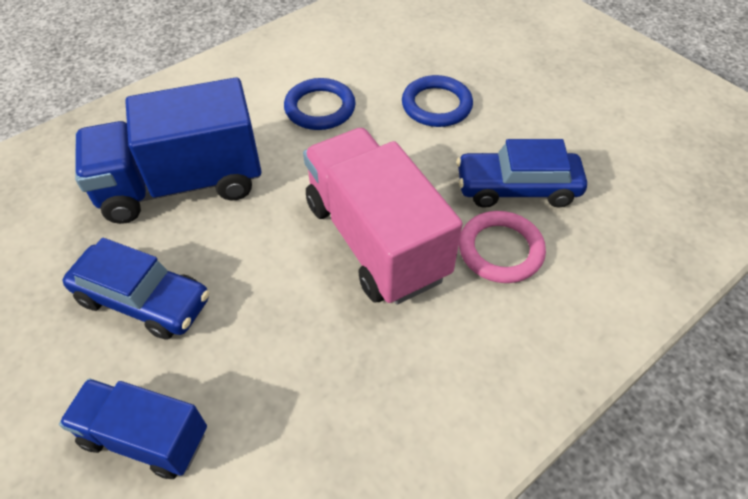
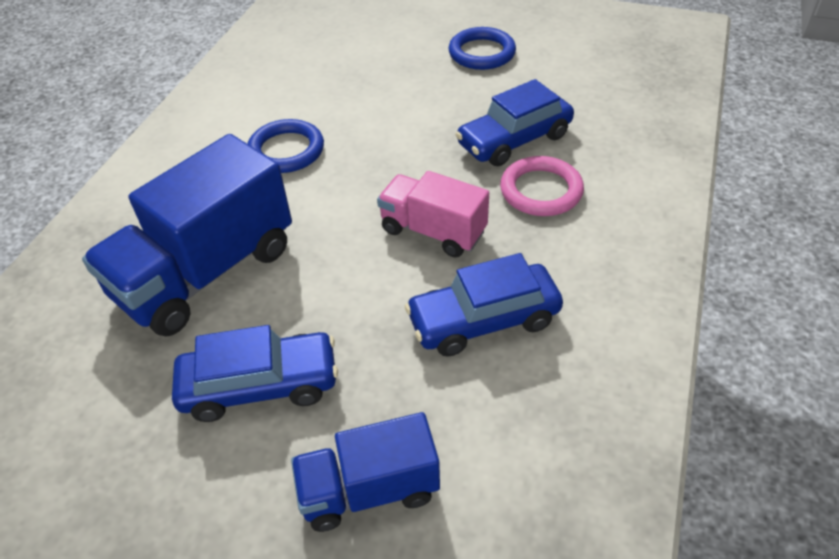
camera: 30 degrees left, 5 degrees down
pink truck [303,128,463,305] -> pink truck [377,171,489,257], size x0.58
blue ring [402,75,473,127] -> blue ring moved to [449,27,516,70]
none -> blue car [405,253,563,357]

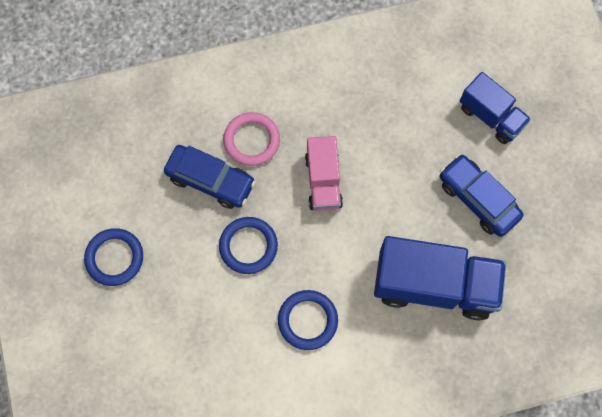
camera: 125 degrees left, 25 degrees up
blue car [405,253,563,357] -> none
none -> blue ring [219,217,278,274]

